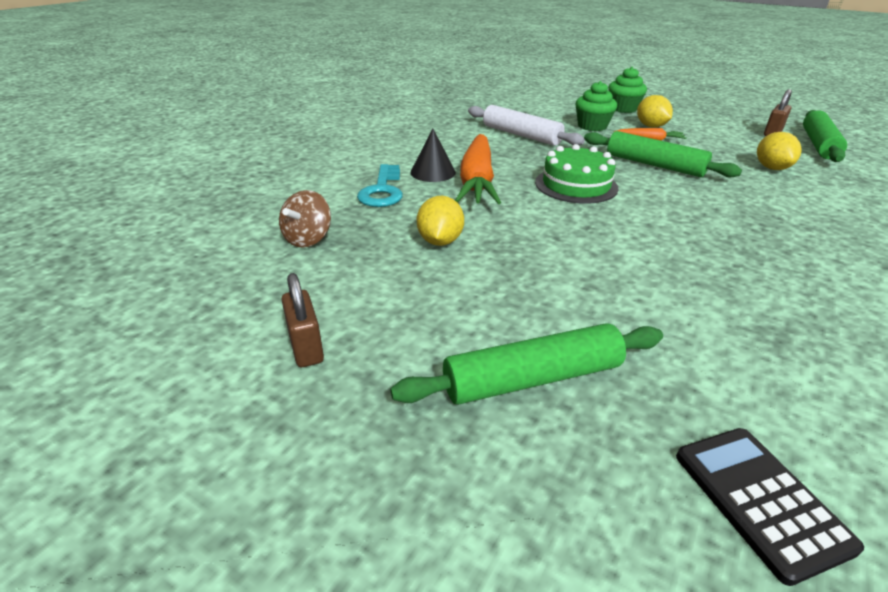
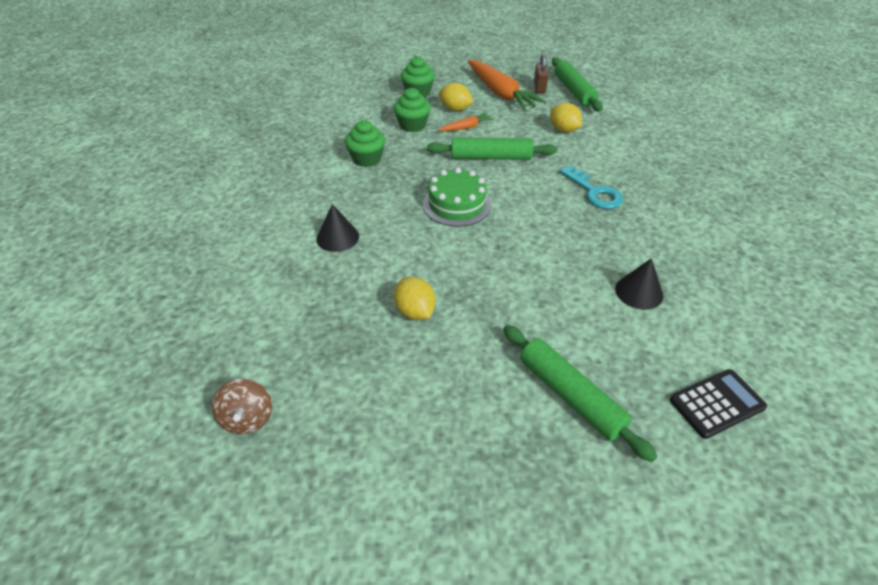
camera: 35 degrees left, 10 degrees up
brown spinning top [279,190,331,248] -> brown spinning top moved to [212,379,272,435]
brown padlock [282,273,324,367] -> none
turquoise key [357,164,403,207] -> turquoise key moved to [559,165,623,209]
green rolling pin [390,323,663,405] -> green rolling pin turned 75 degrees counterclockwise [503,325,658,462]
orange carrot [455,134,501,204] -> orange carrot moved to [468,60,546,110]
white rolling pin [468,105,585,146] -> green cupcake [345,120,385,167]
black calculator [676,428,864,586] -> black calculator turned 120 degrees clockwise [670,369,767,439]
none -> black cone [615,258,663,310]

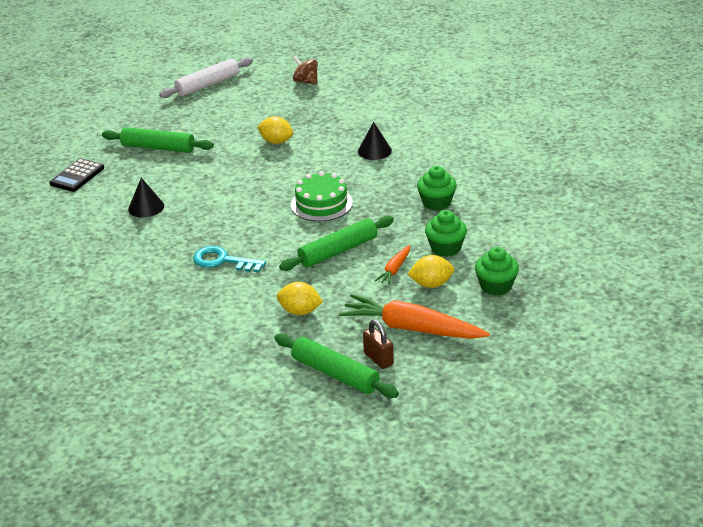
camera: 145 degrees right, 10 degrees down
none -> white rolling pin [159,57,253,98]

